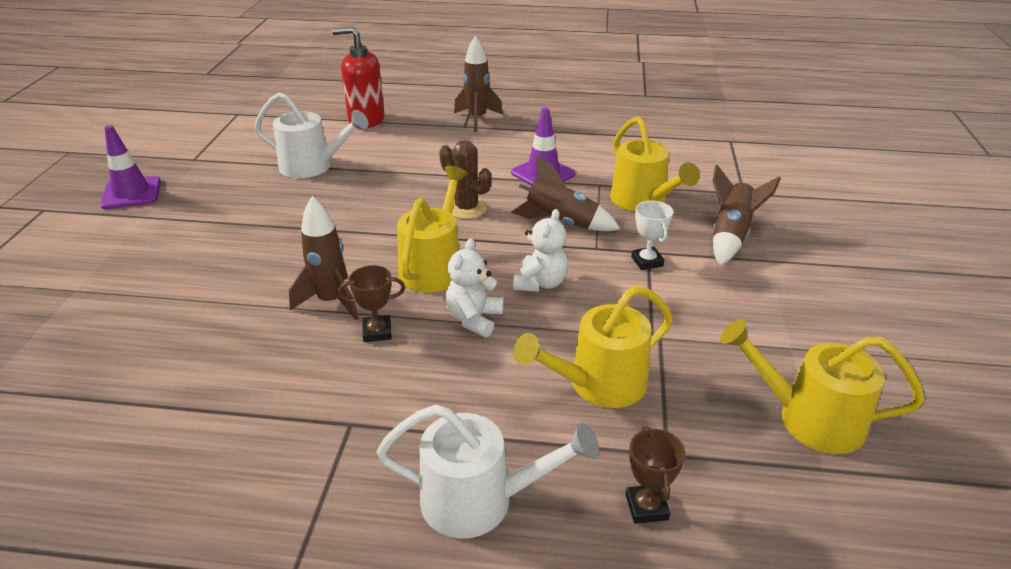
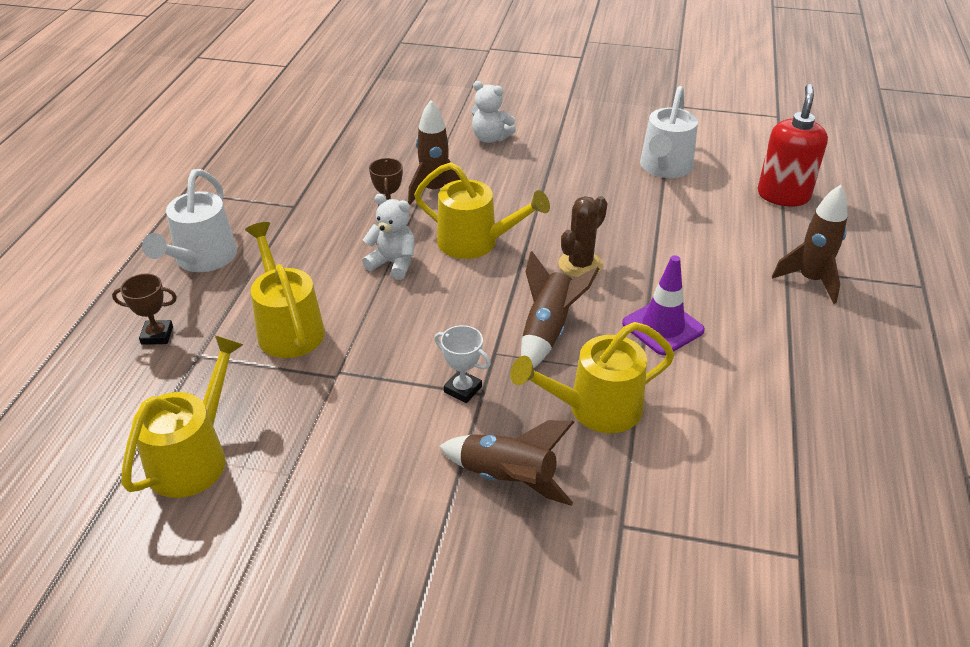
camera: 95 degrees right, 5 degrees up
purple traffic cone [100,125,161,209] -> none
white teddy bear [513,209,568,292] -> white teddy bear moved to [471,81,516,143]
white trophy [631,201,673,270] -> white trophy turned 45 degrees clockwise [434,325,491,403]

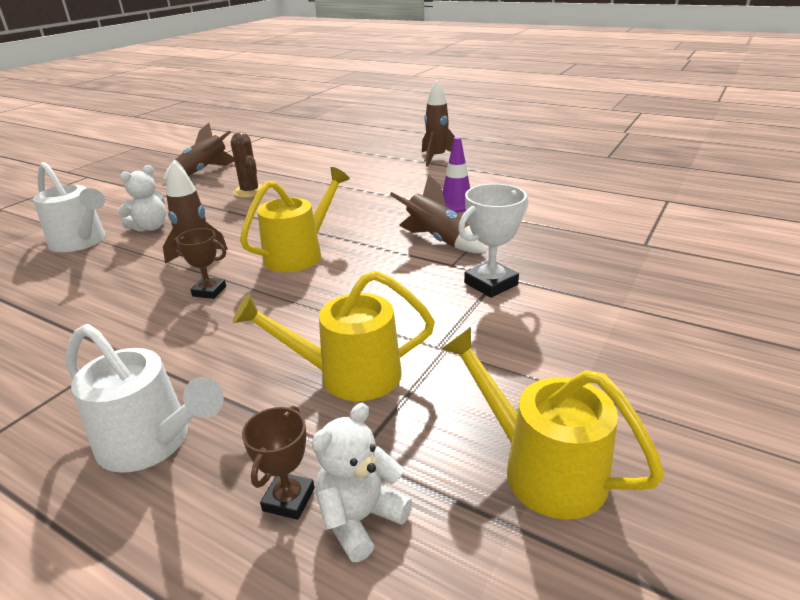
camera: 70 degrees left, 10 degrees down
white teddy bear [362,194,415,280] -> white teddy bear moved to [312,403,412,562]
white trophy [434,325,491,403] -> white trophy [458,184,528,298], size x1.53
brown rocket [439,420,574,506] -> brown rocket moved to [163,123,234,181]
yellow watering can [510,322,675,433] -> none
brown cactus [559,196,608,278] -> brown cactus moved to [231,132,263,198]
white watering can [640,86,698,178] -> white watering can moved to [33,162,106,252]
red soap dispenser [758,84,828,206] -> none

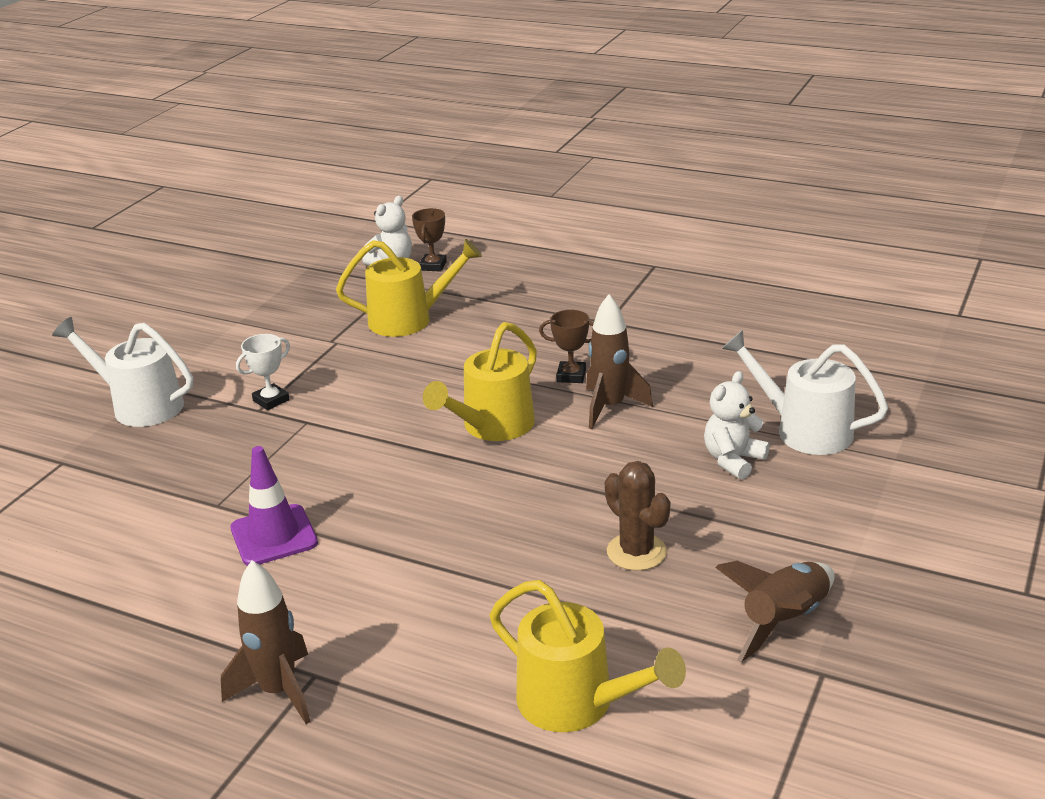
camera: 175 degrees right, 0 degrees up
white watering can [66,324,224,473] -> white watering can moved to [52,317,193,427]
brown rocket [390,175,486,253] -> none
yellow watering can [441,327,664,520] -> yellow watering can moved to [490,580,686,732]
white trophy [458,184,528,298] -> white trophy [236,334,290,410], size x0.65

